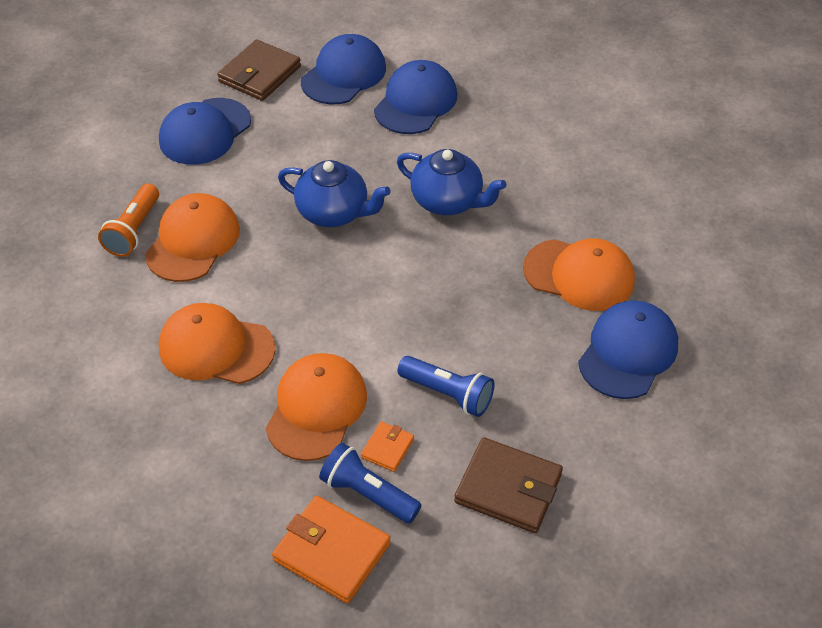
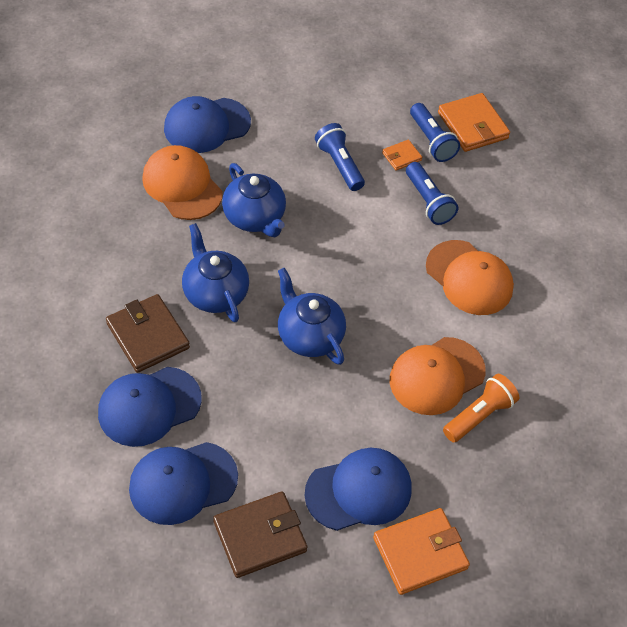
camera: 150 degrees left, 5 degrees up
orange cap [266,353,367,461] -> blue flashlight [406,162,458,225]
brown wallet [454,437,563,533] -> brown wallet moved to [106,294,190,373]
none -> blue teapot [222,163,286,237]
none -> orange wallet [373,508,470,595]

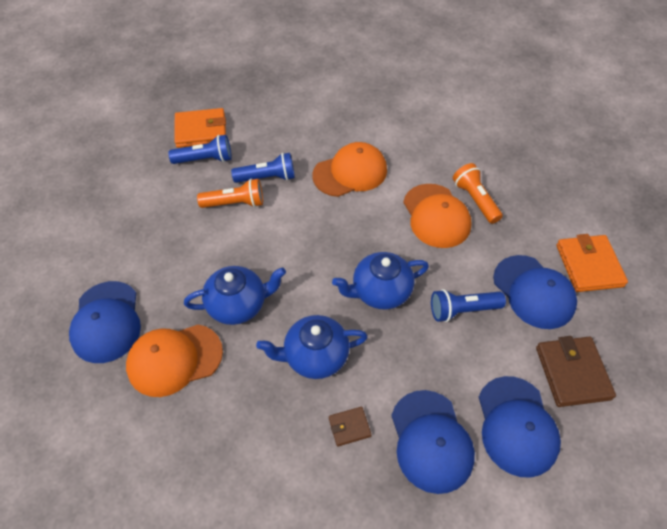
camera: 70 degrees left, 0 degrees up
brown wallet [106,294,190,373] -> brown wallet [329,407,372,446], size x0.52
blue cap [305,448,412,531] -> blue cap turned 150 degrees clockwise [493,255,577,329]
blue flashlight [315,123,365,191] -> blue flashlight moved to [431,289,506,322]
orange wallet [382,140,422,170] -> none
none -> orange flashlight [197,179,263,208]

